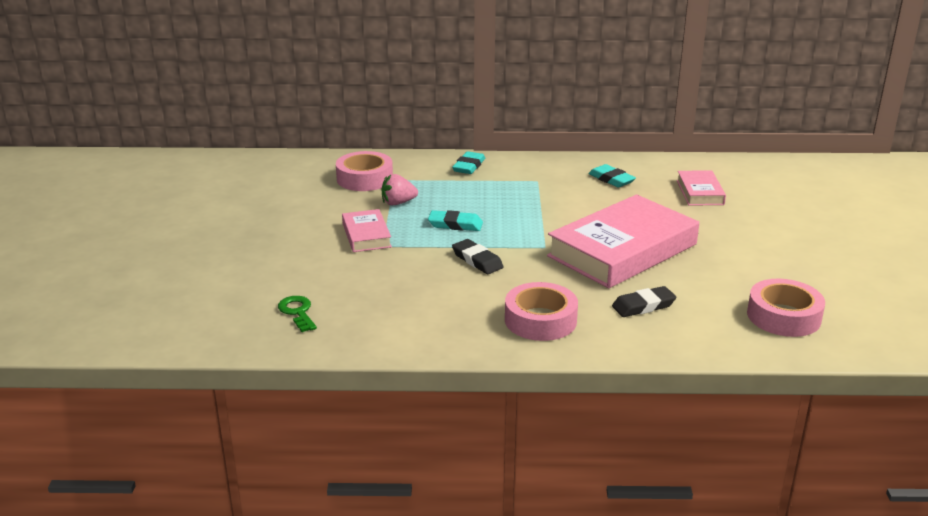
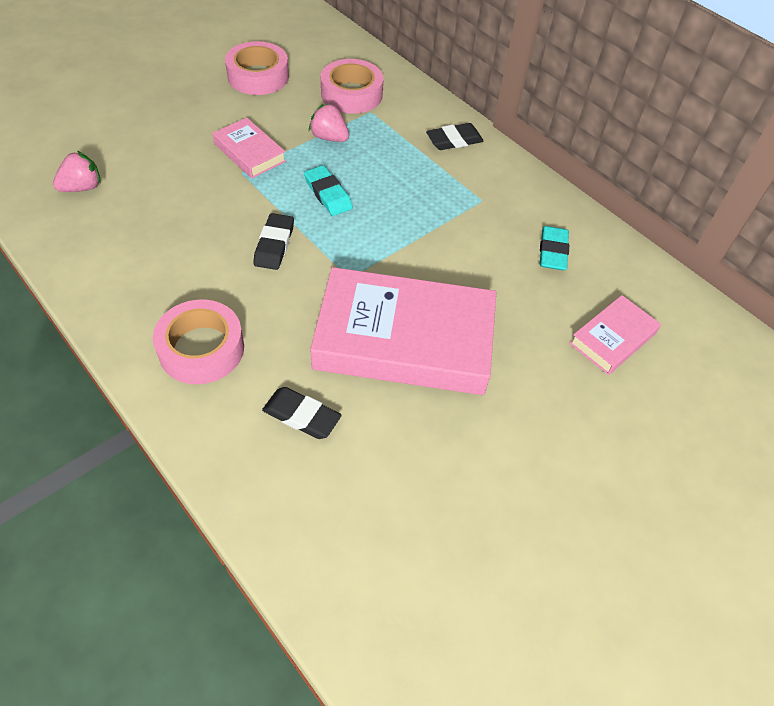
camera: 45 degrees right, 25 degrees up
green key [278,296,317,332] -> pink strawberry [53,151,101,192]
pink book [342,209,392,252] -> pink book turned 75 degrees counterclockwise [212,118,286,178]
turquoise eraser [452,151,485,174] -> black eraser [426,123,484,150]
pink tape [747,279,825,337] -> pink tape moved to [225,41,289,95]

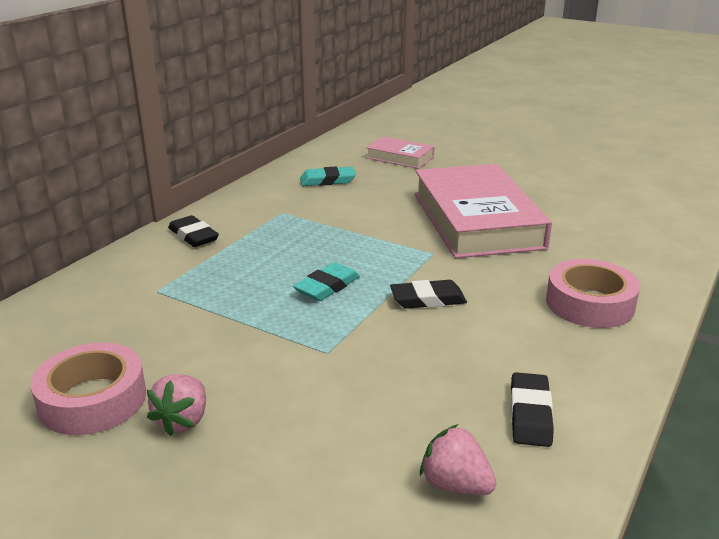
camera: 105 degrees left, 25 degrees down
pink book [212,118,286,178] -> none
black eraser [262,387,341,439] -> black eraser moved to [511,372,554,447]
pink strawberry [309,103,349,142] -> pink strawberry moved to [147,374,206,436]
pink tape [321,59,384,114] -> none

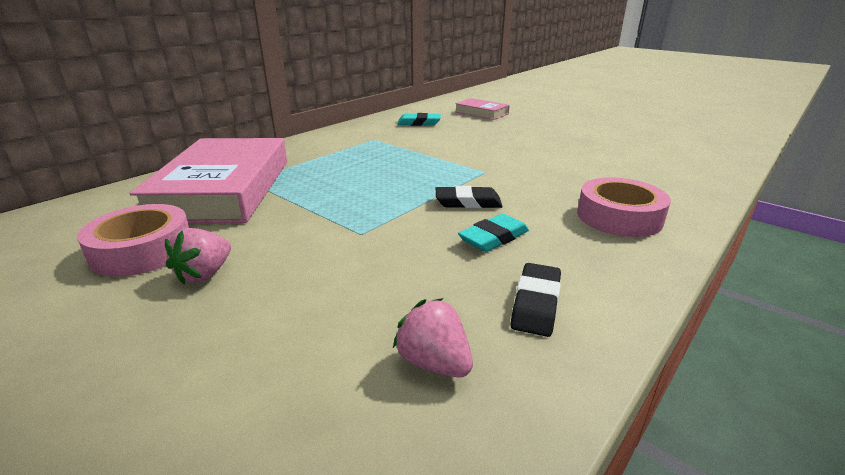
camera: 10 degrees right, 0 degrees up
black eraser [168,215,219,247] -> none
turquoise eraser [293,262,360,301] -> turquoise eraser moved to [458,214,529,252]
pink book [415,164,552,258] -> pink book moved to [129,138,287,224]

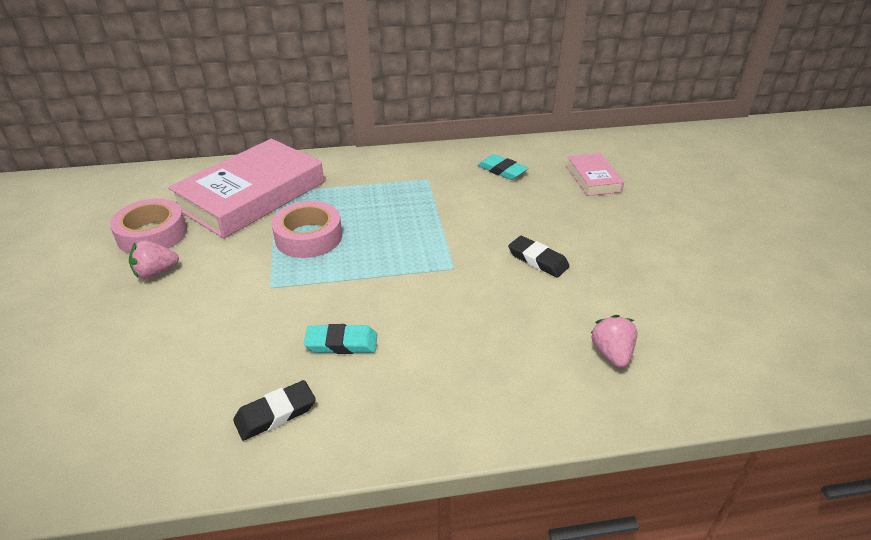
camera: 40 degrees right, 10 degrees up
pink strawberry [393,298,473,378] -> pink strawberry moved to [591,315,637,368]
black eraser [436,186,503,208] -> black eraser moved to [508,236,570,278]
pink tape [577,177,671,237] -> pink tape moved to [271,201,342,258]

